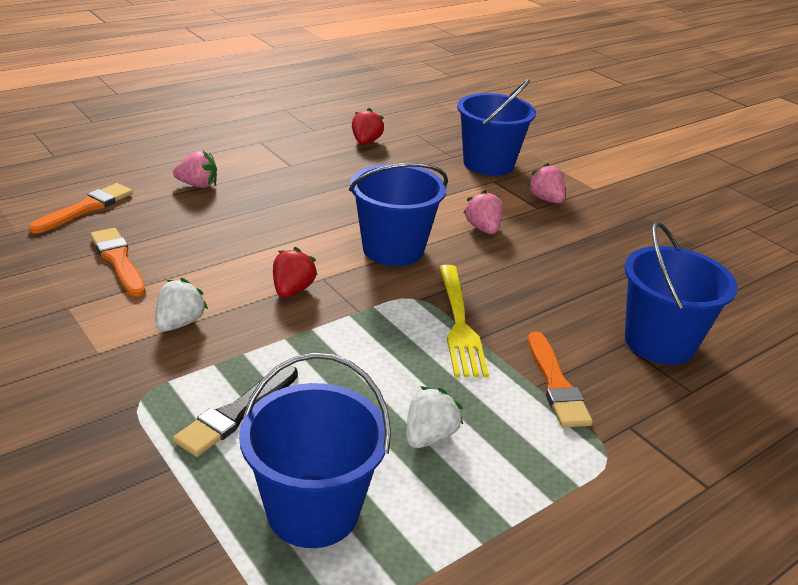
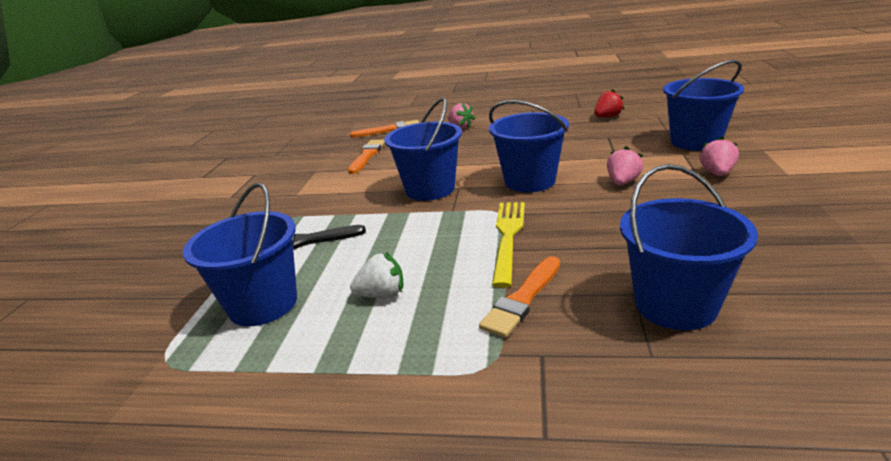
camera: 50 degrees right, 5 degrees down
white strawberry [155,278,208,331] -> none
red strawberry [273,247,318,298] -> blue bucket [384,98,462,201]
yellow fork [439,265,489,377] -> yellow fork turned 150 degrees clockwise [492,202,525,288]

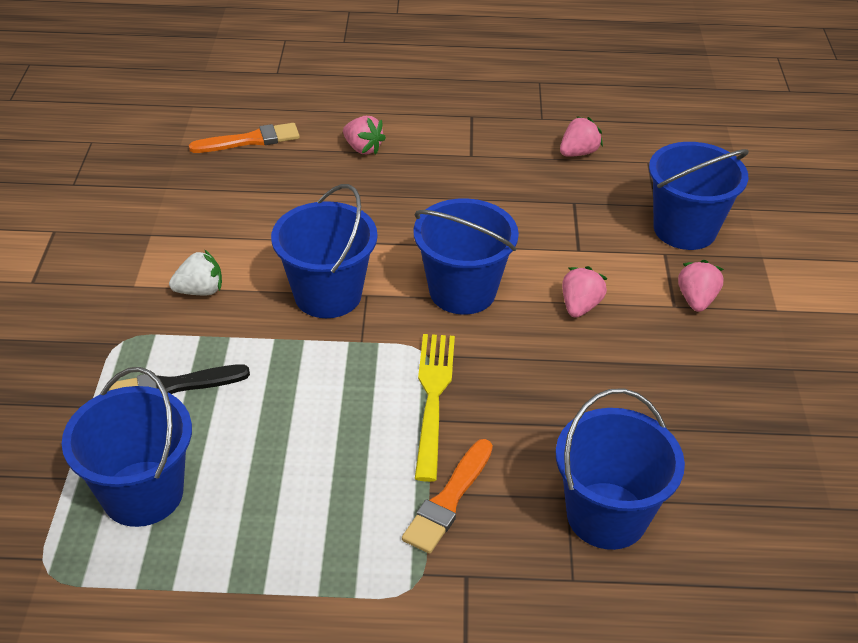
camera: 10 degrees left, 15 degrees up
orange brush [348,140,385,174] -> none
white strawberry [350,252,403,298] -> white strawberry moved to [169,249,222,295]
red strawberry [594,89,625,118] -> pink strawberry [560,116,603,157]

